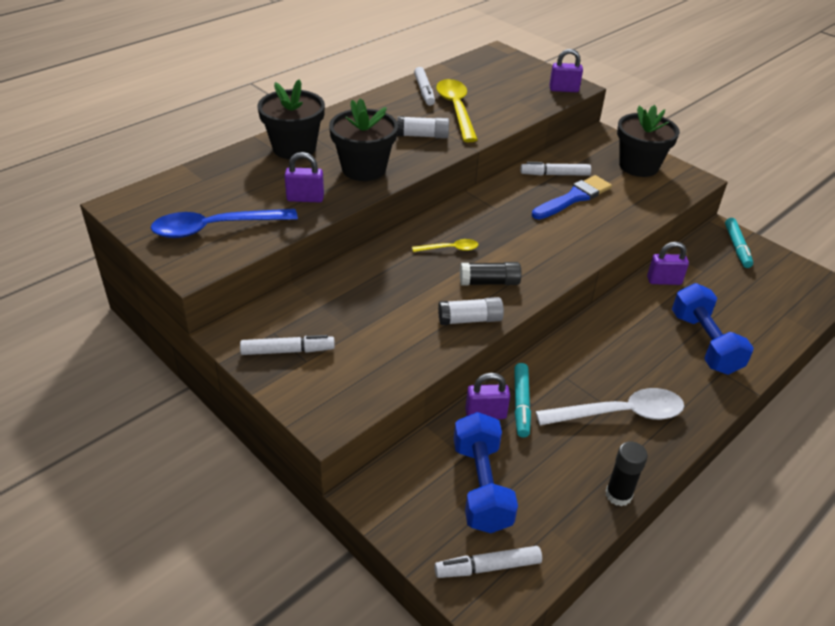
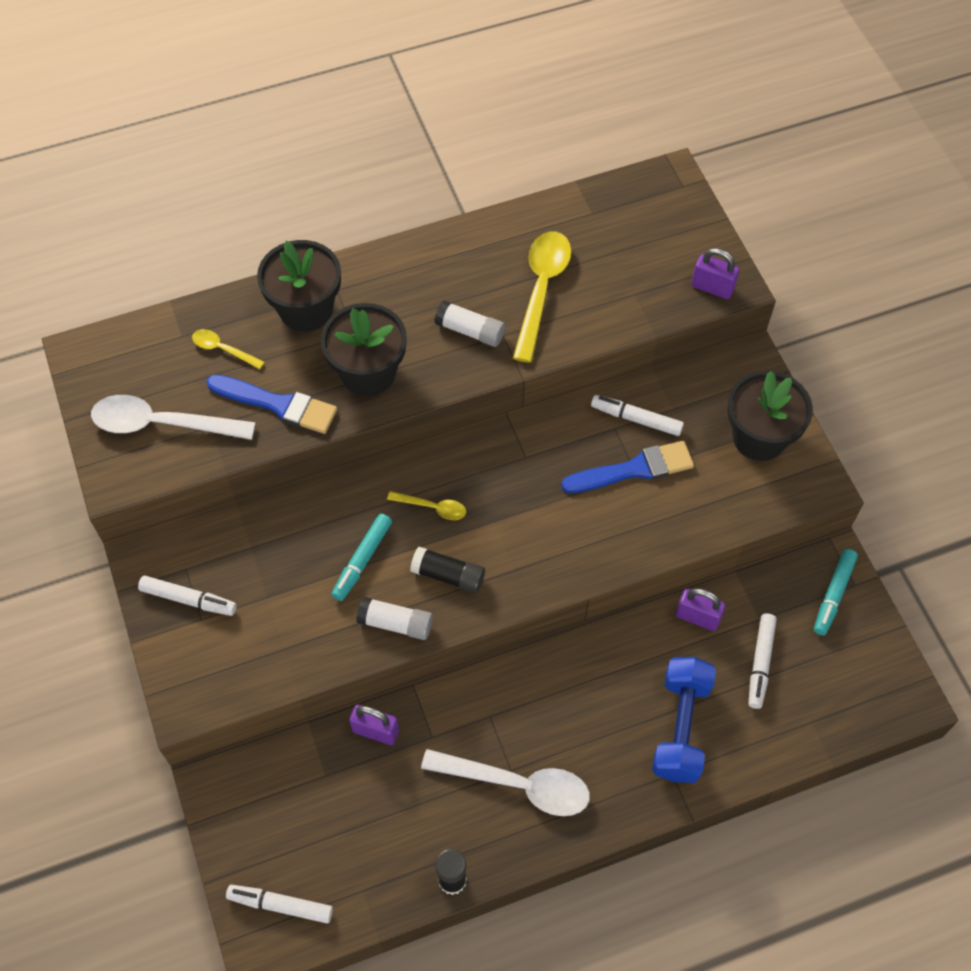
camera: 25 degrees right, 20 degrees up
blue spoon [151,209,298,238] -> white spoon [91,395,256,440]
purple padlock [284,152,324,202] -> blue brush [206,375,337,434]
white marker [414,67,435,106] -> white marker moved to [748,613,777,709]
blue dumbbell [454,412,518,533] -> none
turquoise marker [514,363,531,438] -> turquoise marker moved to [331,514,392,601]
none -> yellow spoon [192,329,265,369]

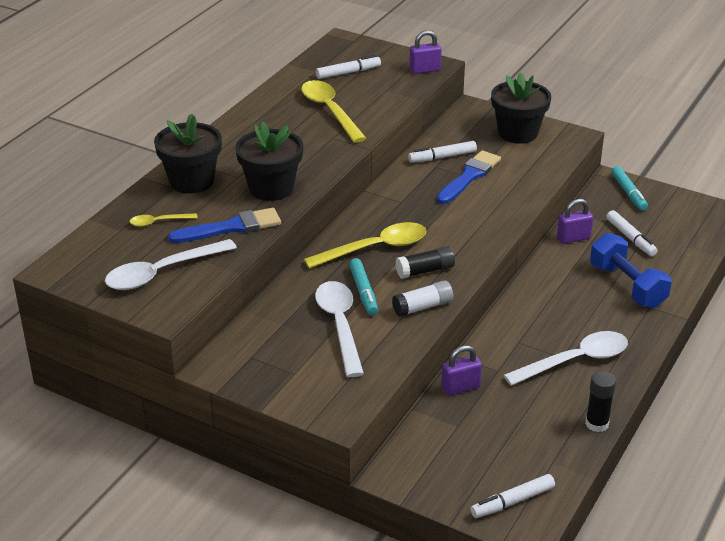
camera: 40 degrees left, 25 degrees down
white marker [138,576,237,616] -> white marker moved to [316,55,381,79]
yellow spoon [387,491,466,520] -> yellow spoon [304,222,427,269], size x1.98
white glue stick [434,300,505,347] -> none
none -> white spoon [315,281,364,377]

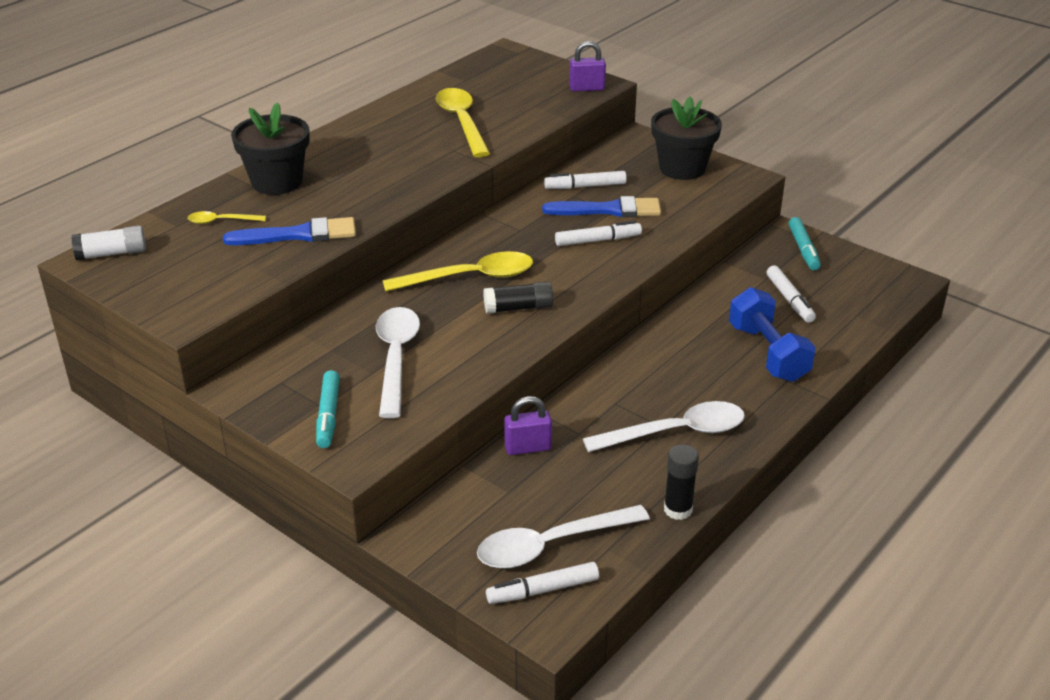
camera: 10 degrees right, 0 degrees up
white spoon [105,239,237,290] -> white spoon moved to [477,505,650,569]
black flower pot [235,122,303,201] -> none
white marker [316,55,381,79] -> white marker moved to [555,221,642,246]
turquoise marker [349,258,378,315] -> turquoise marker moved to [316,370,340,448]
white glue stick [392,280,453,317] -> white glue stick moved to [71,226,146,261]
blue brush [437,150,501,204] -> blue brush turned 45 degrees clockwise [542,196,661,217]
purple padlock [557,199,593,244] -> none

